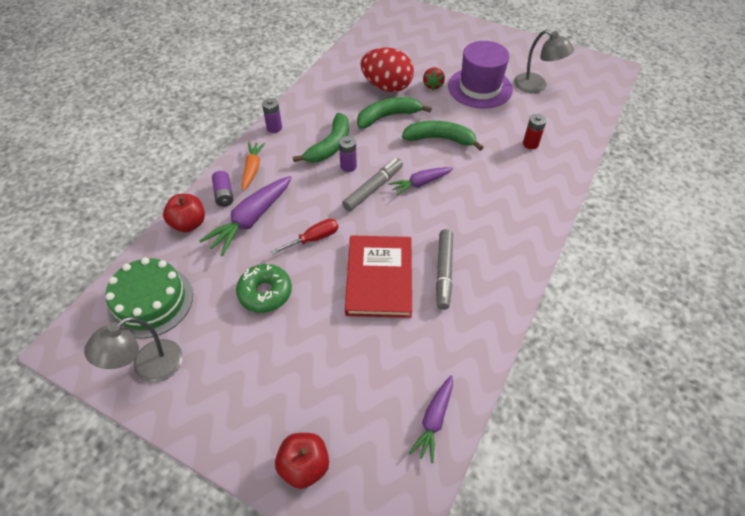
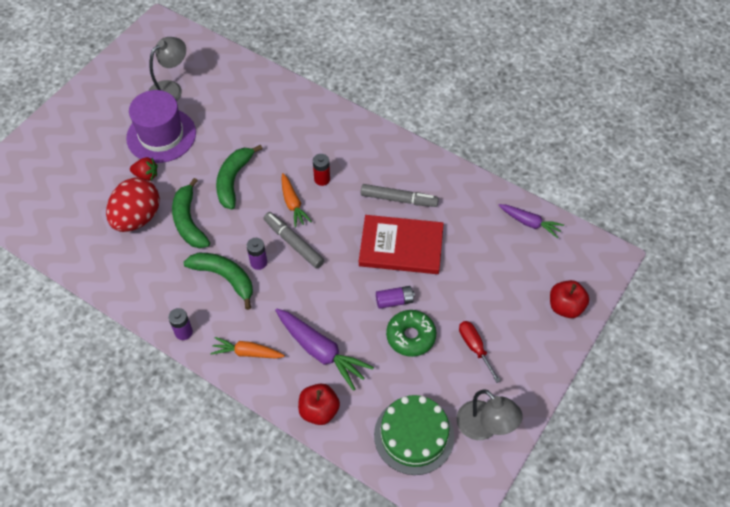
camera: 85 degrees left, 5 degrees up
purple battery [212,171,233,207] -> purple battery moved to [376,286,415,309]
red screwdriver [271,219,338,254] -> red screwdriver moved to [459,321,501,383]
purple carrot [389,167,453,196] -> orange carrot [281,173,312,227]
red battery [523,114,547,149] -> red battery moved to [313,154,330,186]

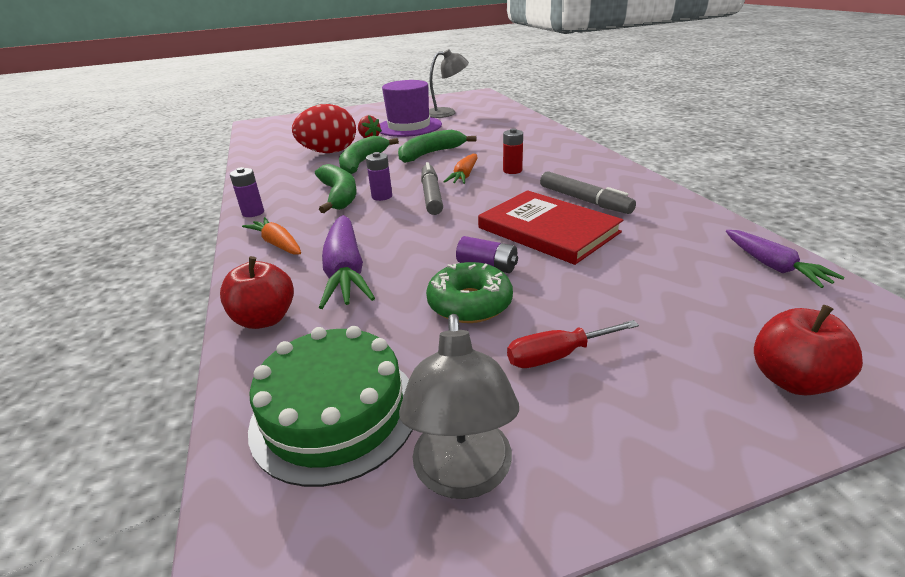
camera: 40 degrees right, 25 degrees down
red screwdriver [459,321,501,383] -> red screwdriver turned 120 degrees counterclockwise [507,320,639,368]

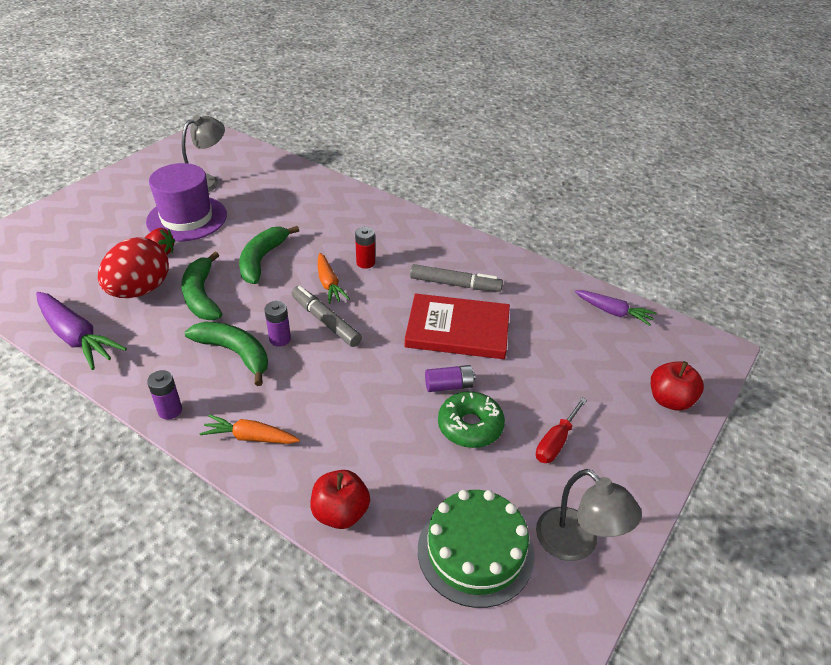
camera: 40 degrees left, 10 degrees up
purple carrot [319,215,375,309] -> purple carrot moved to [36,292,127,370]

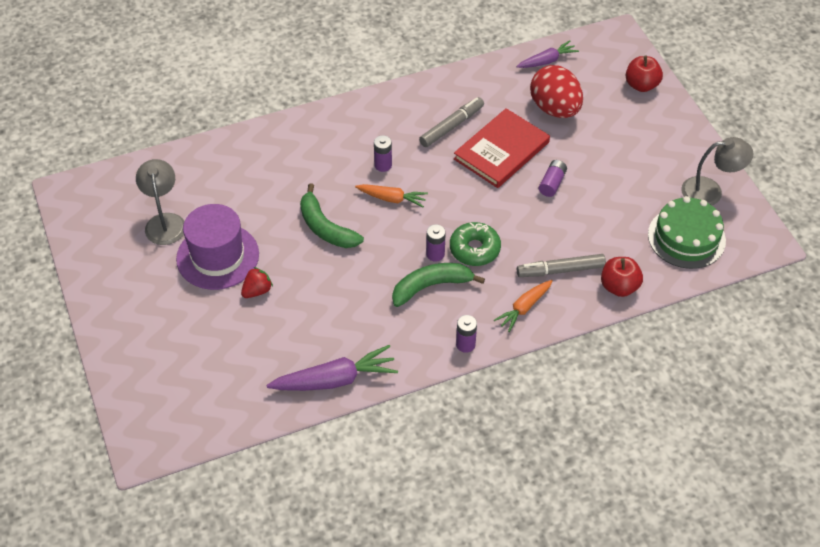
camera: 55 degrees left, 10 degrees up
red egg [98,237,169,298] -> red egg moved to [530,65,583,118]
green banana [181,252,222,320] -> none
grey marker [292,286,362,347] -> grey marker moved to [517,254,606,277]
red battery [355,227,375,269] -> purple battery [374,135,392,172]
green donut [438,391,505,448] -> green donut moved to [450,222,501,266]
red screwdriver [536,397,587,463] -> none

